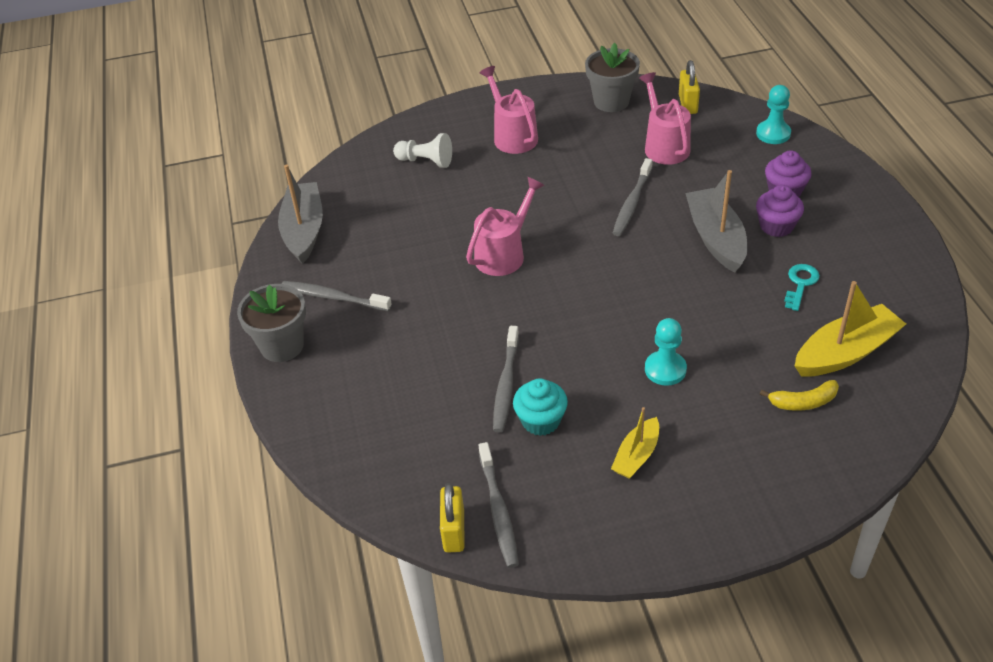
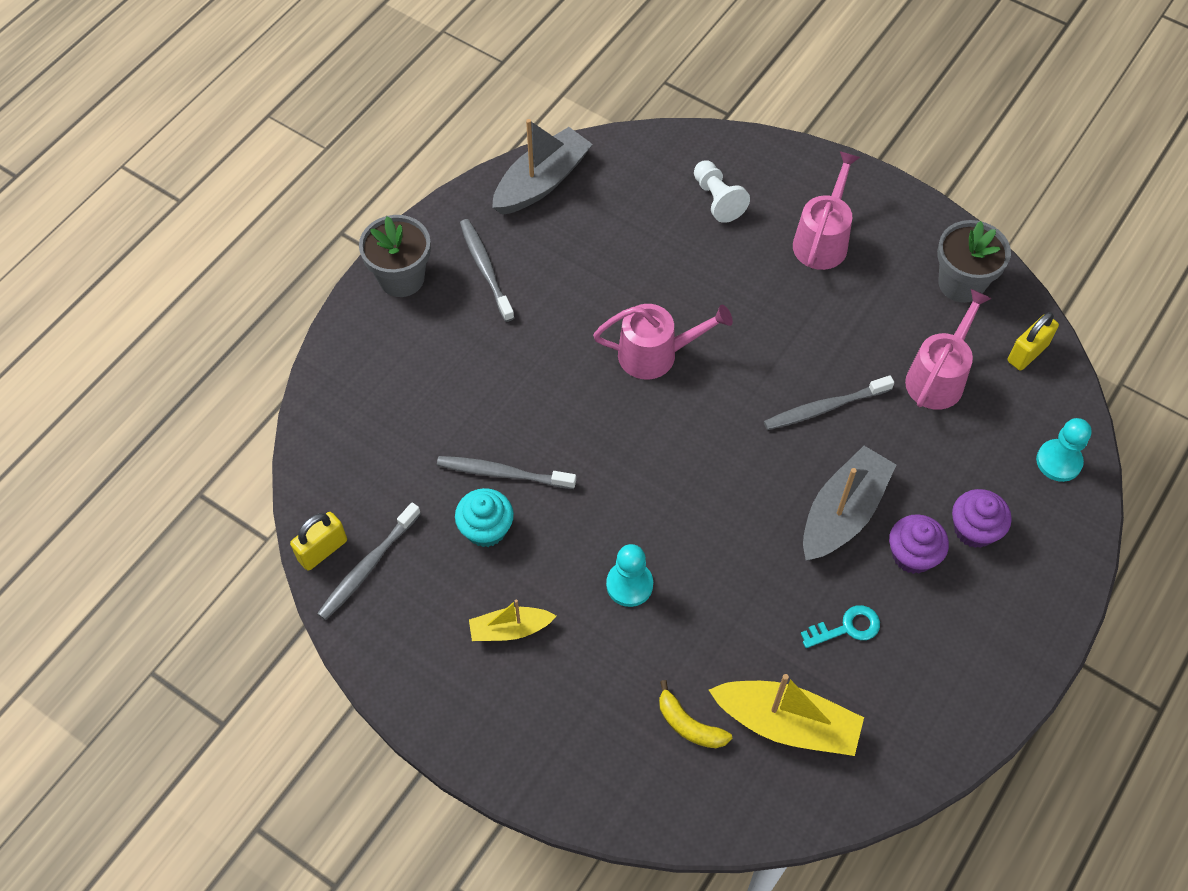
camera: 45 degrees right, 15 degrees up
grey toothbrush [493,326,519,432] -> grey toothbrush turned 45 degrees clockwise [437,456,576,489]

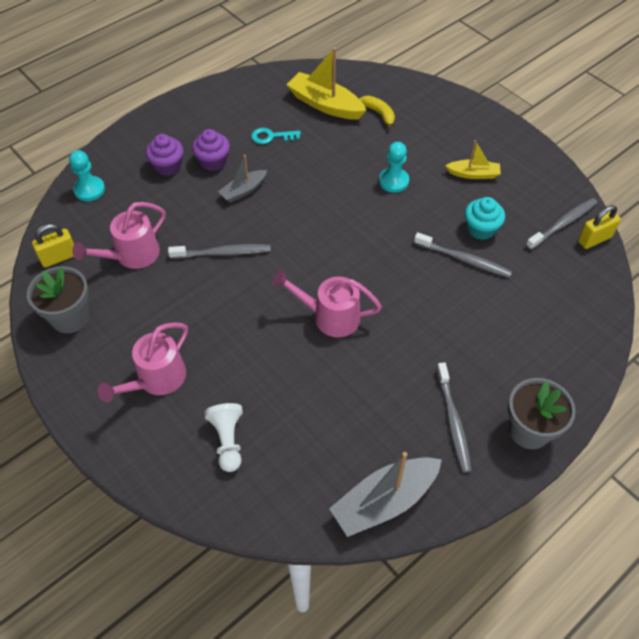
camera: 165 degrees left, 5 degrees down
grey boat [803,446,896,561] -> grey boat [218,155,267,203], size x0.58

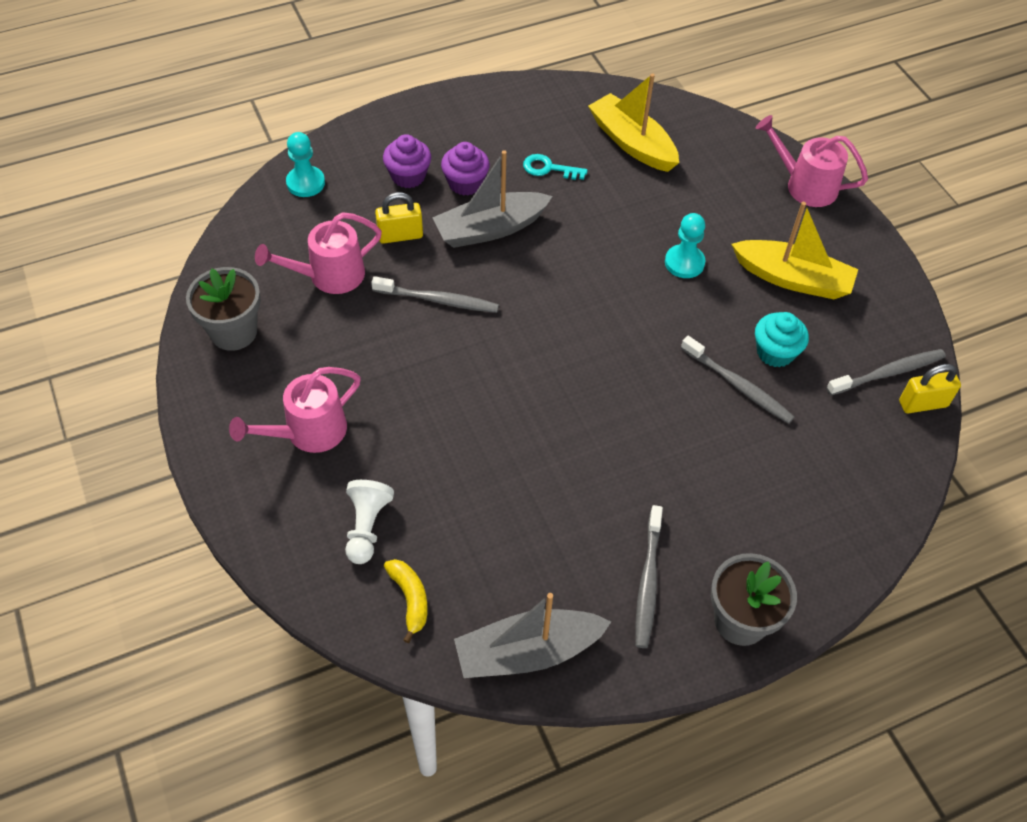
camera: 15 degrees right, 0 degrees up
yellow padlock [32,224,74,268] -> yellow padlock moved to [375,192,423,244]
grey boat [218,155,267,203] -> grey boat [432,150,553,248], size x1.71
pink watering can [272,270,382,337] -> pink watering can moved to [756,115,868,207]
yellow banana [359,96,395,130] -> yellow banana moved to [384,559,428,643]
yellow boat [445,140,501,179] -> yellow boat [731,202,858,299], size x1.71

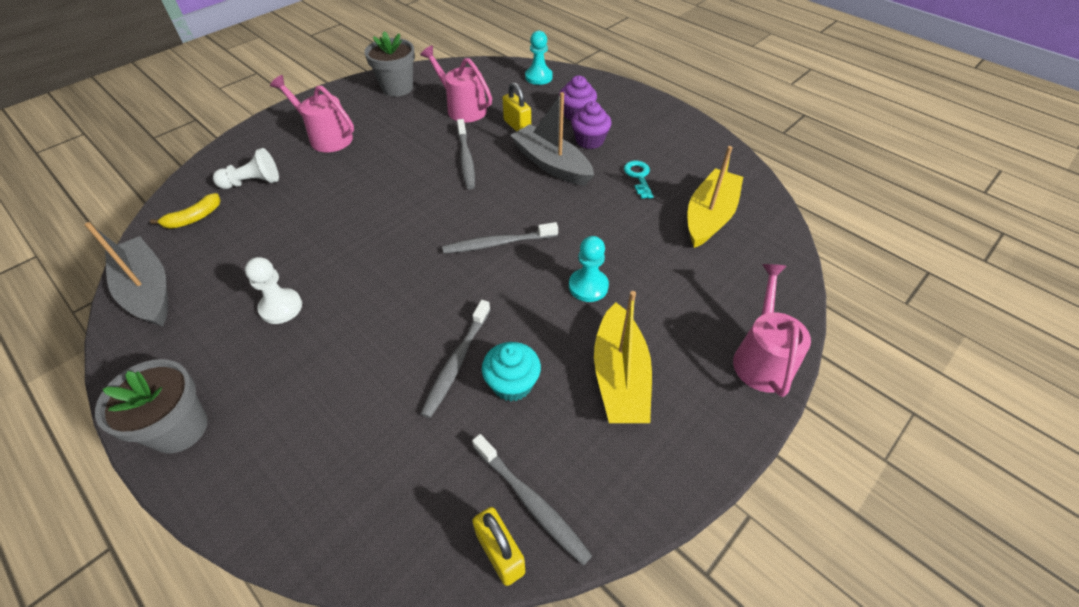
camera: 70 degrees right, 5 degrees down
grey toothbrush [635,505,663,648] -> grey toothbrush moved to [442,222,558,254]
none -> white pawn [245,257,302,324]

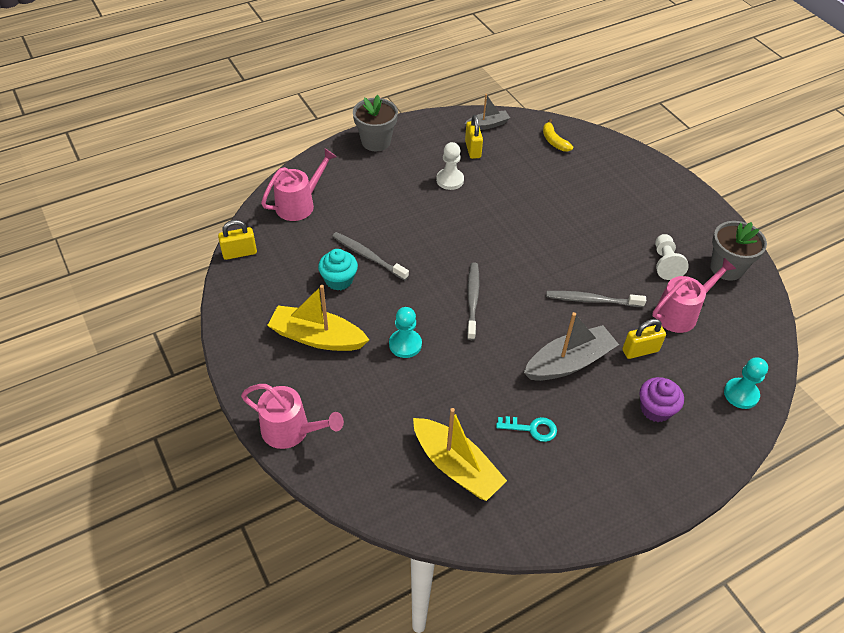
camera: 105 degrees right, 0 degrees up
grey boat [85,222,168,327] -> grey boat [464,94,510,130], size x0.58
white pawn [213,148,279,189] -> white pawn moved to [655,234,689,280]
pink watering can [270,75,354,152] -> pink watering can moved to [261,148,337,221]
grey toothbrush [472,434,592,566] -> none
purple cupcake [571,101,611,149] -> none
none -> yellow padlock [465,115,483,159]

